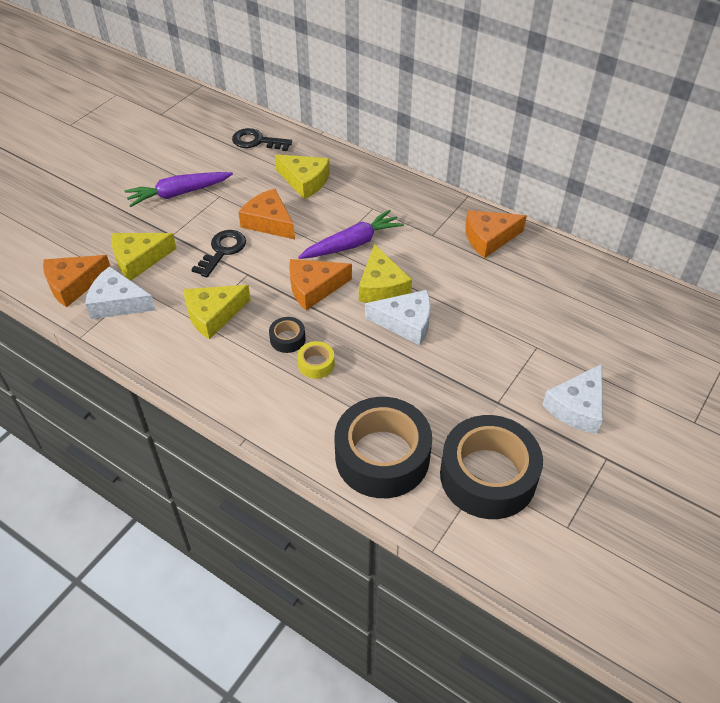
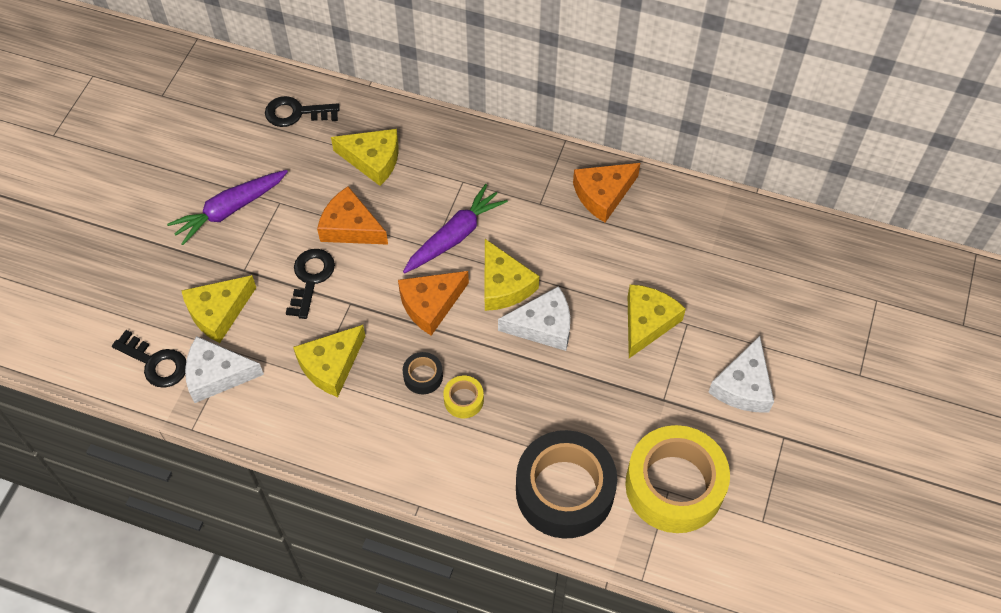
camera: 15 degrees left, 10 degrees up
orange cheese [43,255,111,308] -> black key [112,330,186,388]
black tape [440,415,543,519] -> yellow tape [625,425,730,533]
none -> yellow cheese [628,284,686,358]

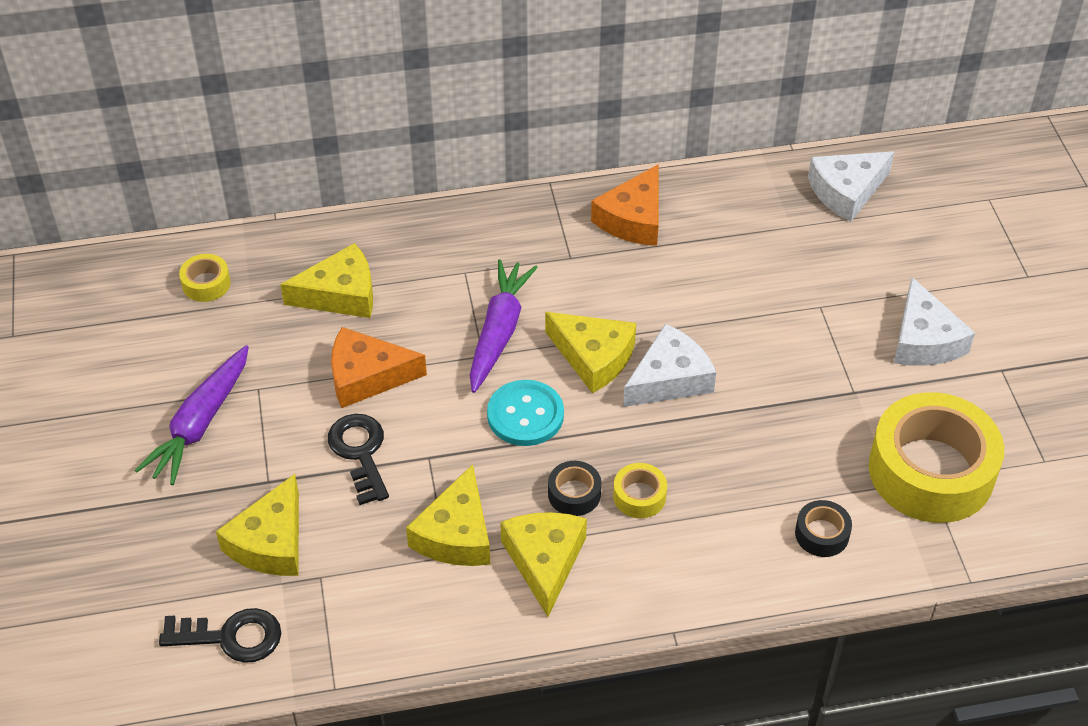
camera: 30 degrees left, 10 degrees down
white cheese [185,336,264,403] -> white cheese moved to [808,151,894,222]
black key [265,96,340,127] -> yellow tape [179,254,231,302]
orange cheese [398,271,469,336] -> turquoise button [487,380,564,446]
black tape [516,430,617,539] -> black tape [795,500,852,557], size x0.42
yellow cheese [628,284,686,358] -> yellow cheese moved to [500,512,587,617]

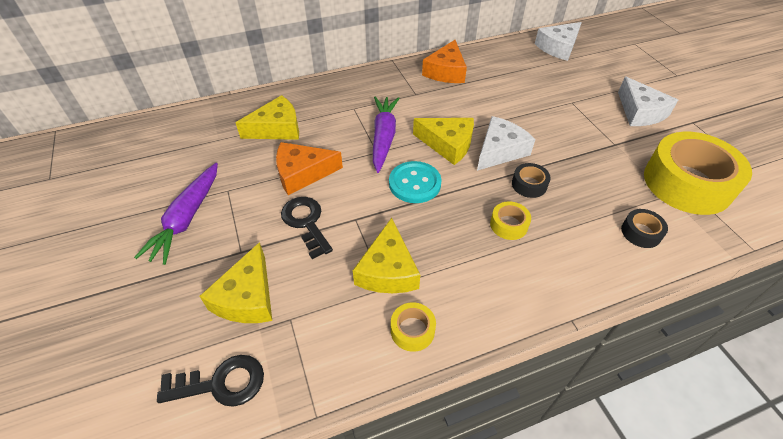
camera: 10 degrees left, 0 degrees up
yellow tape [179,254,231,302] -> yellow tape moved to [391,302,436,352]
yellow cheese [500,512,587,617] -> none
black tape [548,461,601,516] -> black tape moved to [512,163,551,198]

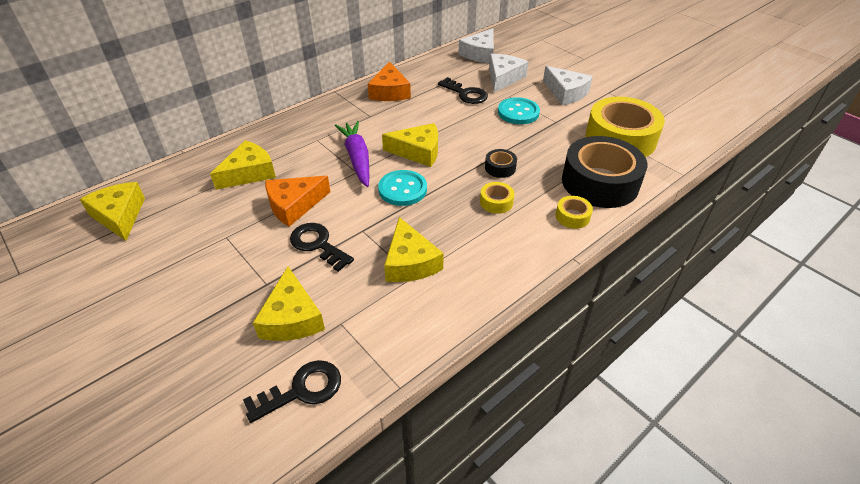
camera: 20 degrees left, 5 degrees down
purple carrot [134,163,218,265] -> none
yellow tape [391,302,436,352] -> yellow tape moved to [556,196,593,229]
white cheese [477,116,535,171] -> white cheese moved to [489,54,528,92]
black tape [621,209,668,248] -> black tape [562,136,648,208], size x2.38
none -> yellow cheese [80,182,145,241]
none -> black key [438,77,488,104]
none -> turquoise button [498,97,540,124]

